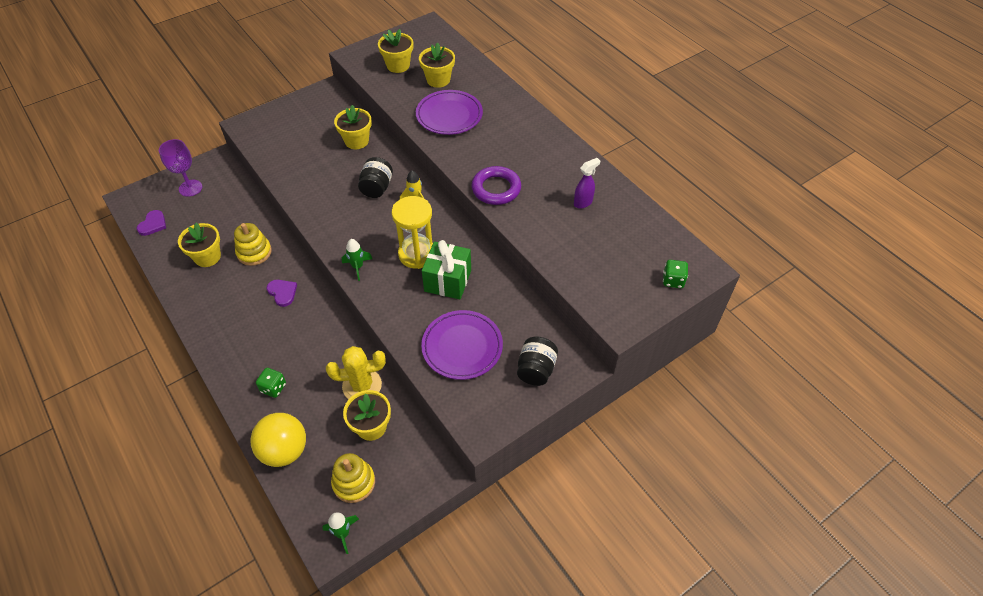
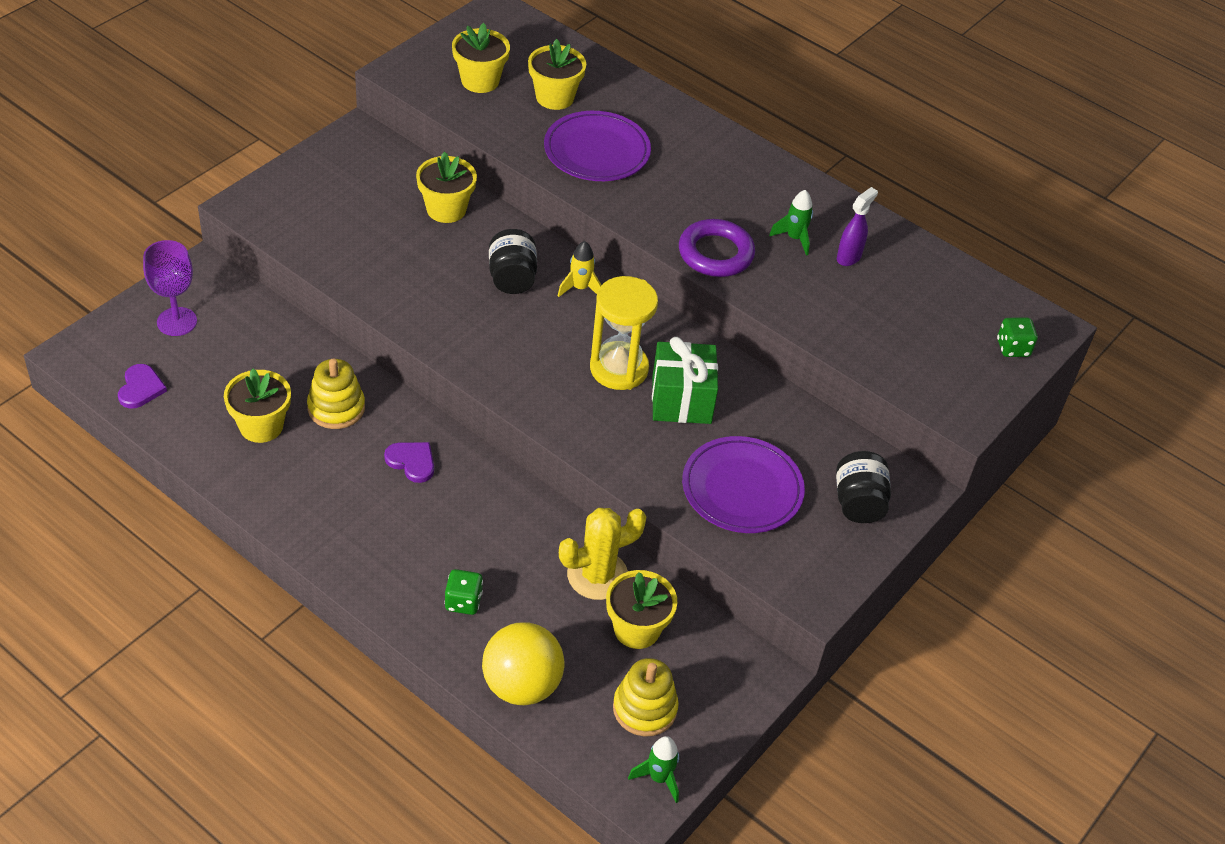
camera: 20 degrees left, 5 degrees down
green rocket [342,239,372,281] -> green rocket moved to [769,190,813,256]

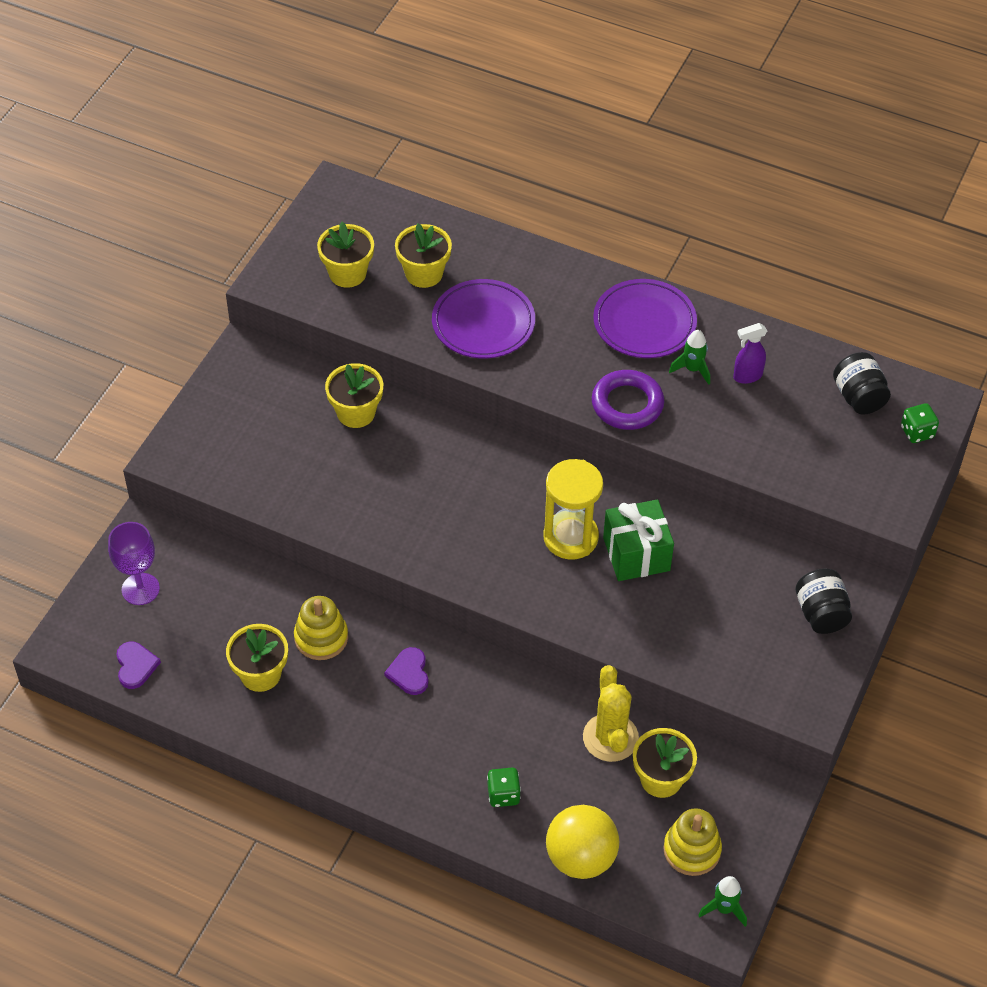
camera: 10 degrees left, 5 degrees up
purple heart [384,442,434,483] -> purple heart turned 120 degrees counterclockwise [384,647,428,695]
black jar [489,229,537,294] -> black jar moved to [833,352,891,415]
yellow rocket [558,241,602,297] -> none
yellow cactus [559,508,646,600] -> yellow cactus turned 60 degrees counterclockwise [583,665,639,762]
purple plate [682,436,805,533] -> purple plate moved to [593,279,697,358]
purple spray bottle [837,187,878,266] -> purple spray bottle turned 135 degrees counterclockwise [733,323,767,384]

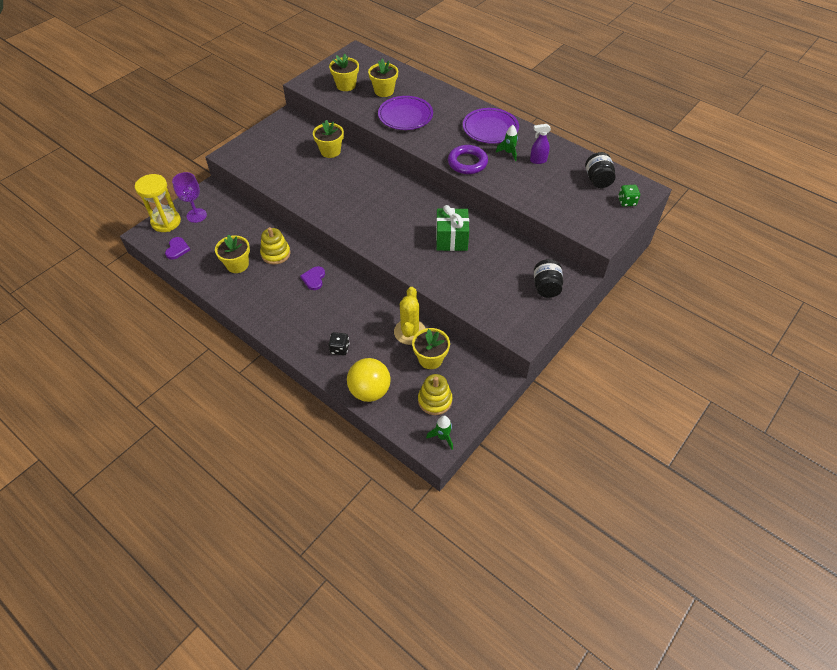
camera: 15 degrees right, 0 degrees up
green dice [487,768,521,807] -> black dice [328,332,349,356]
yellow hourglass [543,459,603,559] -> yellow hourglass moved to [135,174,181,232]

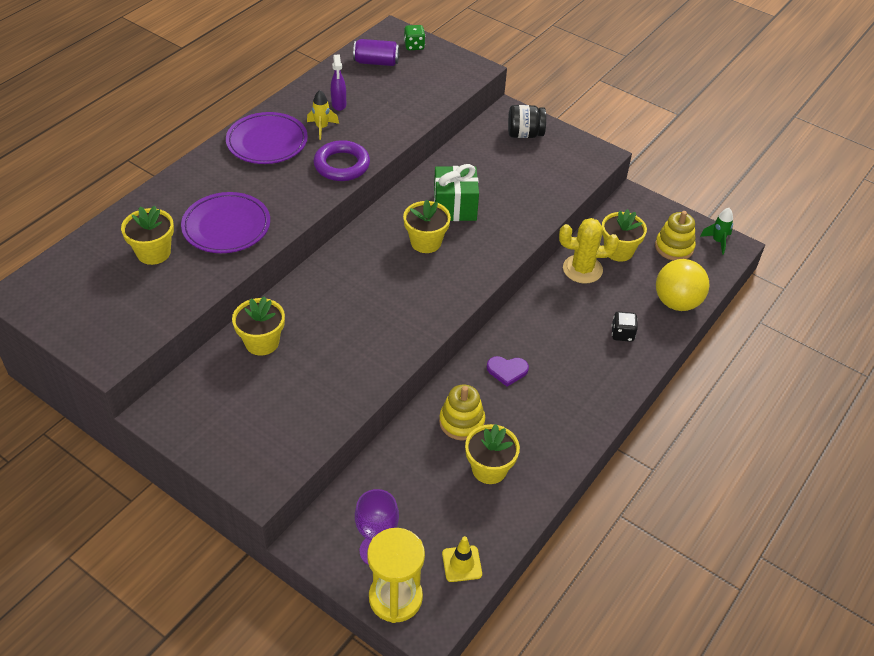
camera: 95 degrees left, 5 degrees down
purple heart [165,237,190,260] -> yellow traffic cone [442,536,482,582]
yellow flower pot [329,54,359,91] -> yellow flower pot moved to [403,200,451,253]
green rocket [496,125,518,161] -> yellow rocket [307,90,339,140]
black jar [585,152,616,188] -> purple can [353,39,399,66]

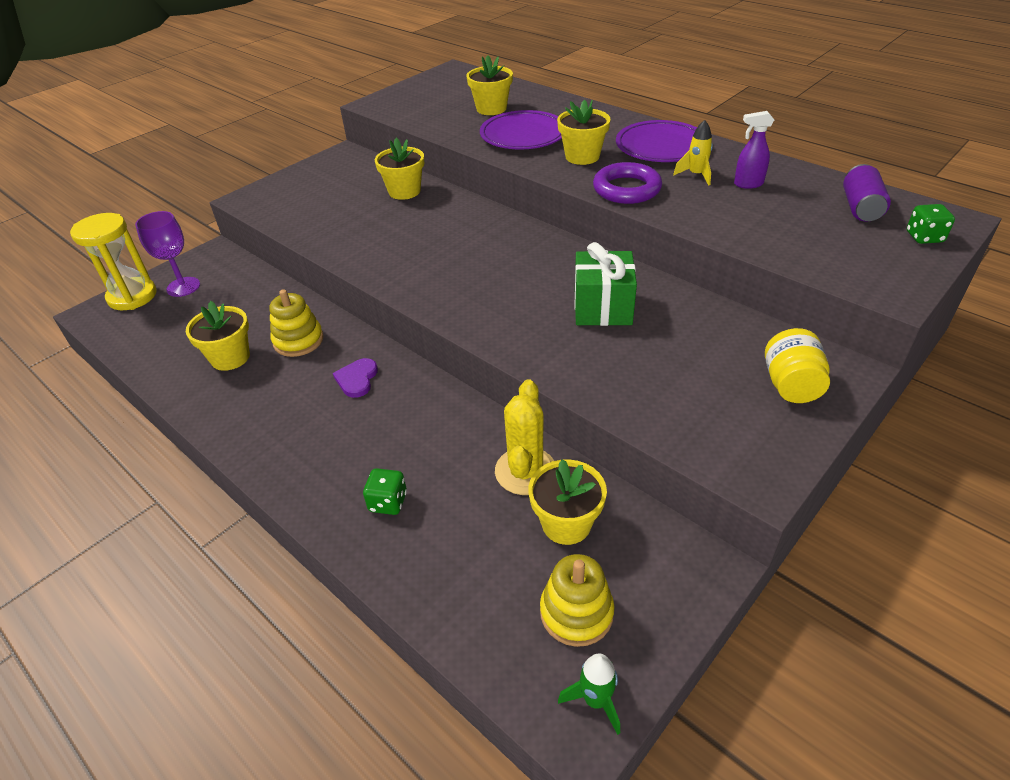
camera: 100 degrees right, 5 degrees down
yellow flower pot [403,200,451,253] -> yellow flower pot moved to [557,100,611,165]
yellow traffic cone [442,536,482,582] -> none
black jar [508,105,546,138] -> yellow jar [765,328,830,403]
black dice [612,312,638,342] -> green dice [363,468,407,515]
yellow ball [656,259,709,311] -> none

